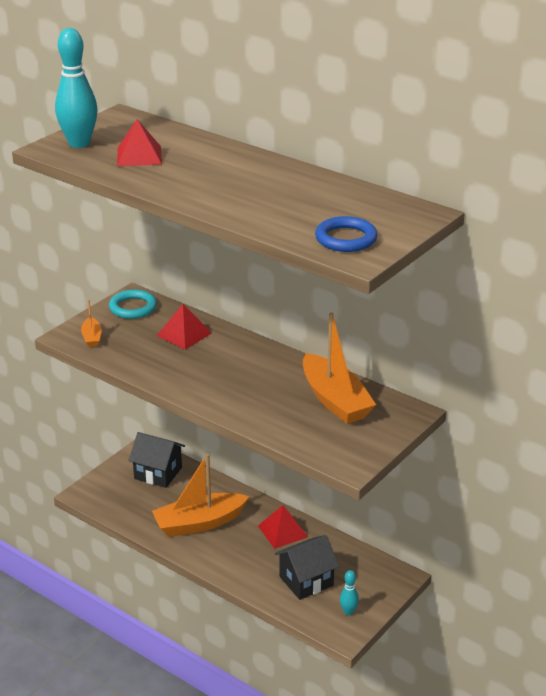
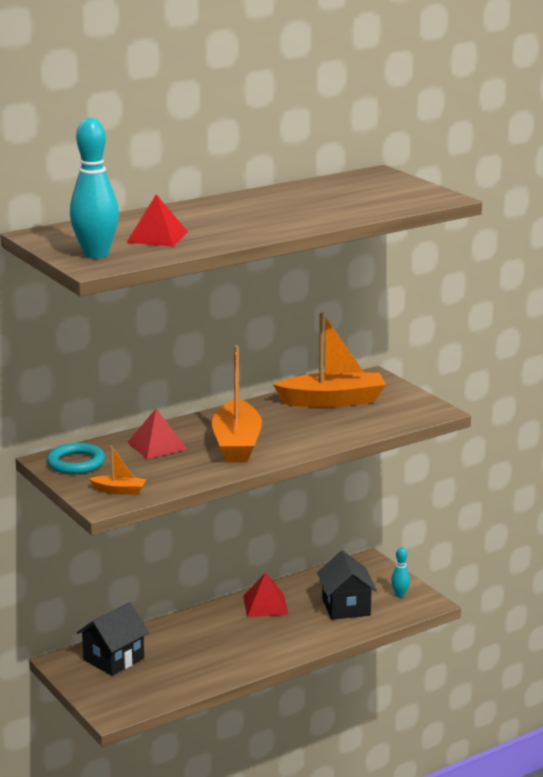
camera: 70 degrees left, 10 degrees down
orange boat [152,454,249,537] -> orange boat moved to [212,345,262,462]
blue ring [315,216,378,252] -> none

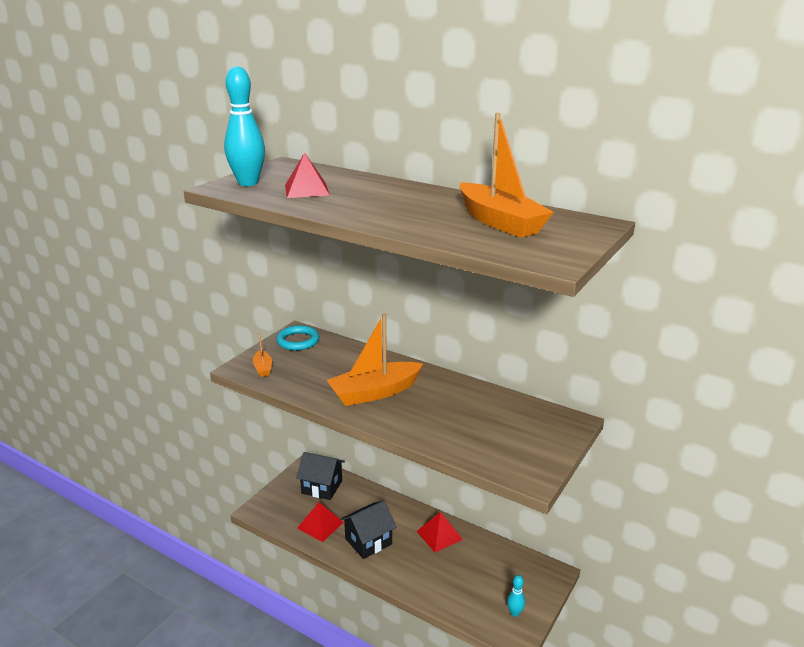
camera: 65 degrees right, 5 degrees up
red pyramid [127,409,187,459] -> red pyramid moved to [297,502,344,542]
orange boat [273,312,386,407] -> orange boat moved to [459,113,554,238]
black house [317,550,377,619] -> black house moved to [340,500,396,559]

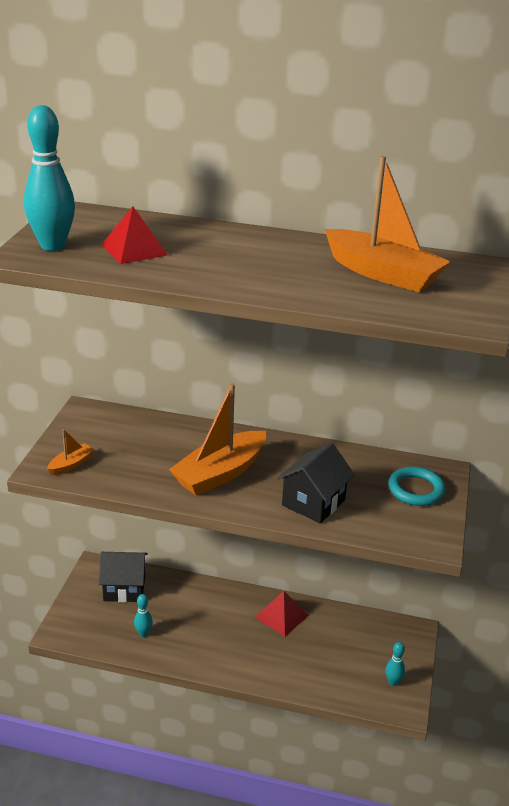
camera: 20 degrees left, 5 degrees up
orange boat [253,333,272,377] -> orange boat turned 105 degrees counterclockwise [47,429,95,475]
turquoise ring [276,325,319,350] -> turquoise ring moved to [388,467,446,506]
red pyramid [297,502,344,542] -> turquoise bowling pin [134,594,153,637]
black house [340,500,396,559] -> black house moved to [277,443,355,524]

